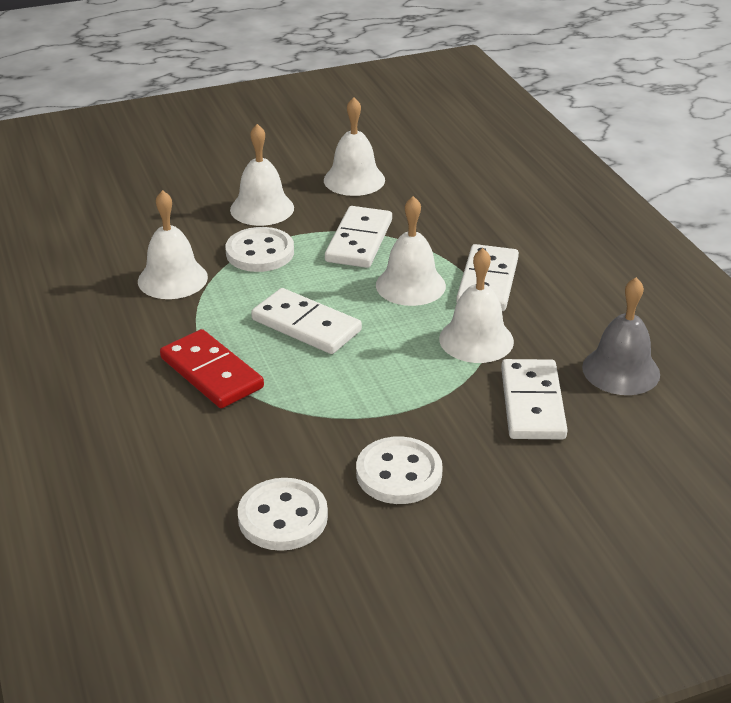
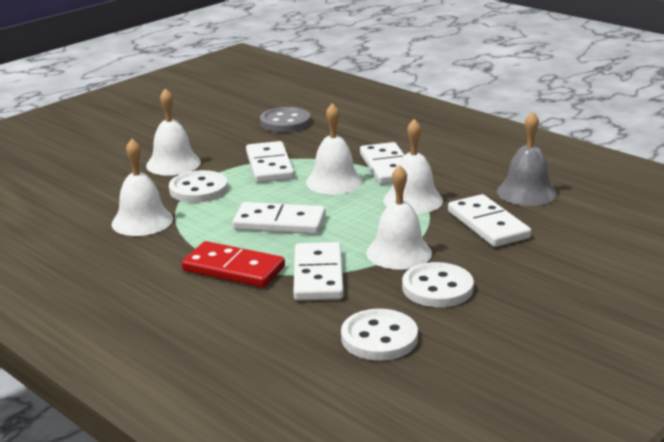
camera: 25 degrees left, 10 degrees down
white bell [324,97,385,196] -> white bell moved to [366,165,432,270]
none -> grey button [260,107,311,132]
none -> white domino [293,242,344,301]

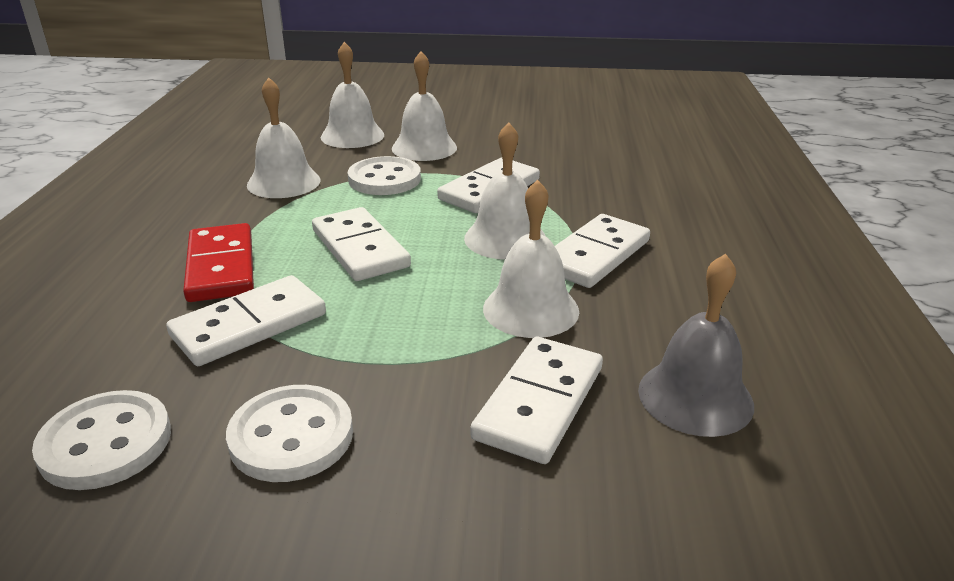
camera: 50 degrees right, 5 degrees up
grey button [260,107,311,132] -> none
white bell [366,165,432,270] -> white bell moved to [321,42,384,148]

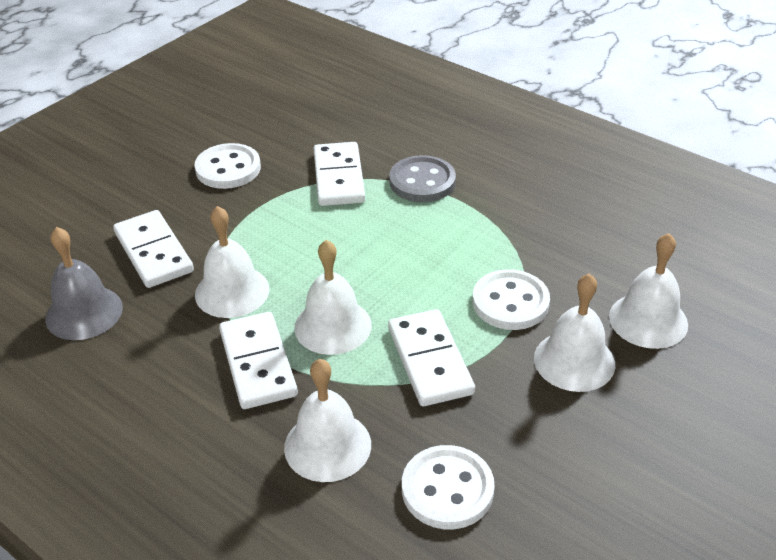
camera: 125 degrees right, 10 degrees up
white button [32,390,171,490] -> white button moved to [402,445,494,529]
red domino [183,223,254,302] -> grey button [389,155,456,202]
white bell [247,77,320,198] -> white bell moved to [284,359,371,482]
white domino [312,207,411,281] -> none

